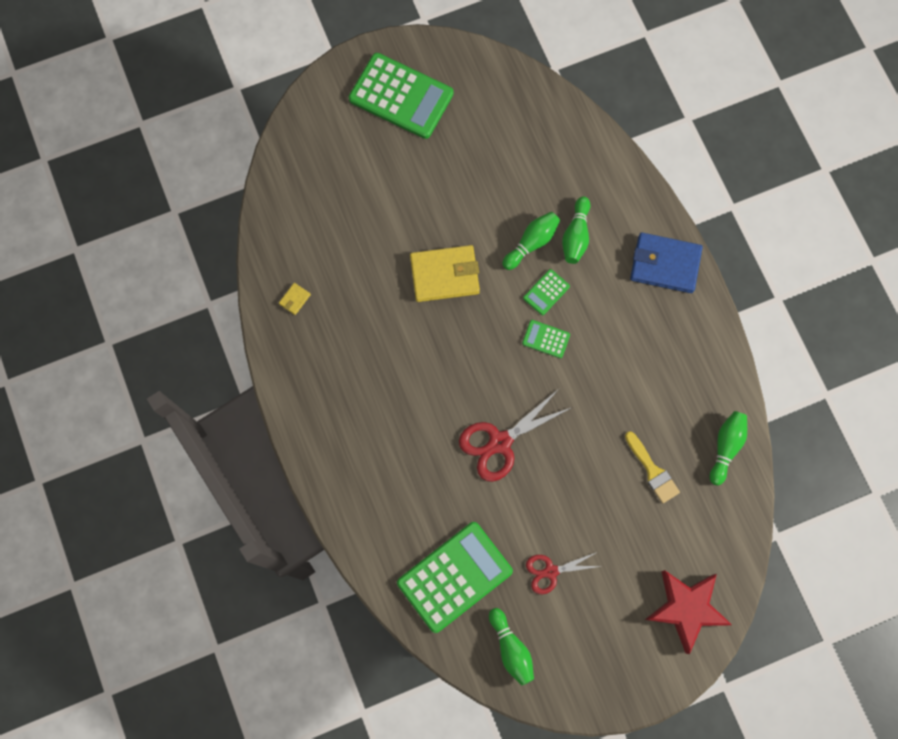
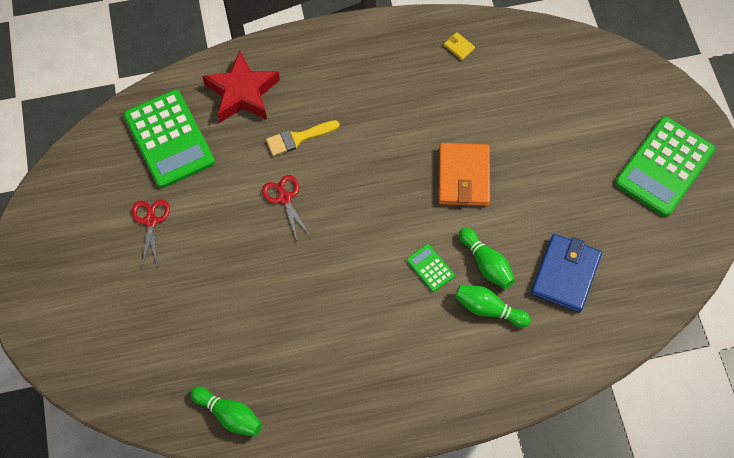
camera: 100 degrees right, 10 degrees down
yellow wallet [410,245,480,302] -> orange wallet [438,143,490,206]
red scissors [459,389,573,482] -> red scissors [262,175,311,241], size x0.62
green bowling pin [489,608,534,686] -> none
green calculator [522,320,570,358] -> none
yellow brush [625,431,680,503] -> yellow brush moved to [266,120,340,156]
blue wallet [630,233,703,293] -> blue wallet moved to [531,234,602,313]
red star [645,570,732,654] -> red star moved to [202,51,280,122]

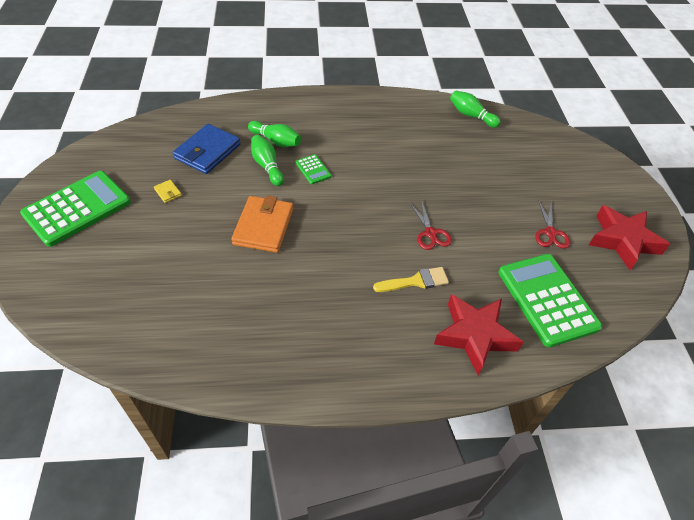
camera: 175 degrees left, 15 degrees down
yellow wallet [444,32,475,60] -> yellow wallet moved to [154,180,182,203]
none -> red star [589,205,670,270]

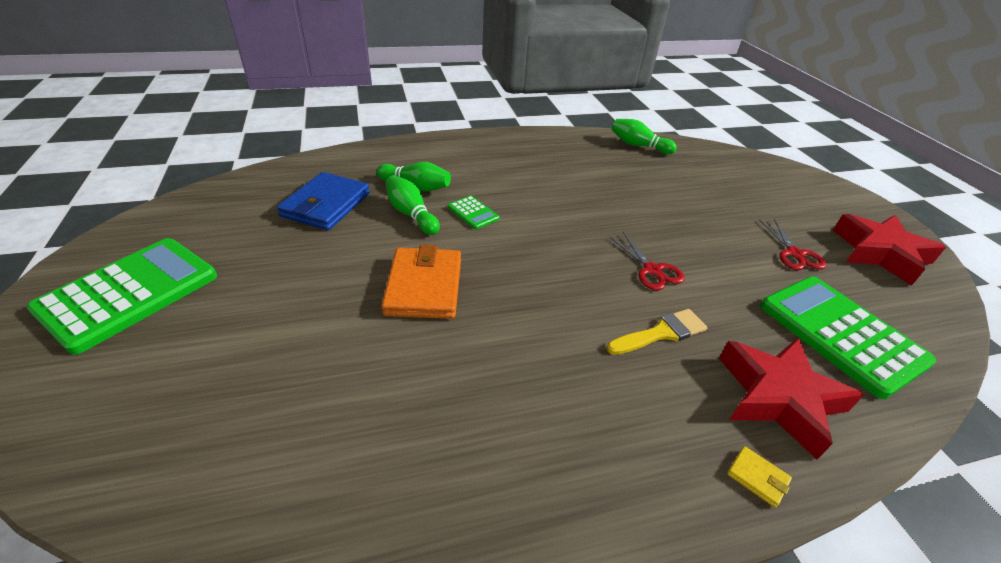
camera: 10 degrees left, 10 degrees down
yellow wallet [154,180,182,203] -> yellow wallet moved to [727,446,792,508]

